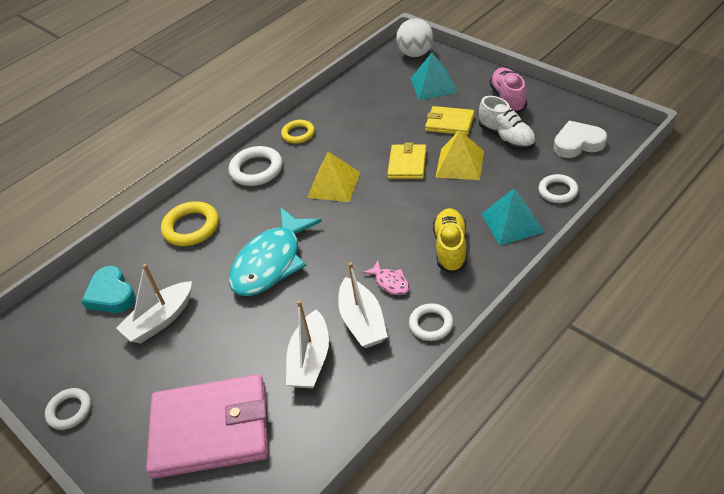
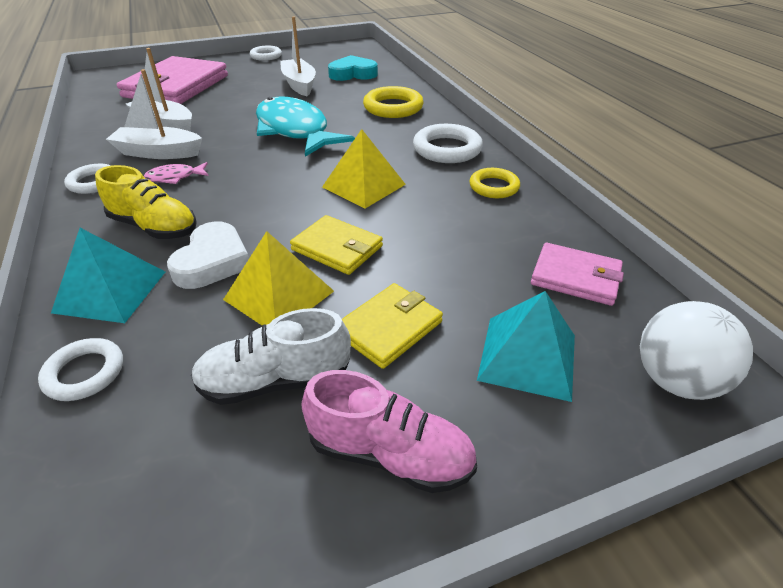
camera: 110 degrees right, 5 degrees down
white heart [554,121,607,158] -> white heart moved to [167,221,249,289]
none -> pink wallet [531,243,624,306]

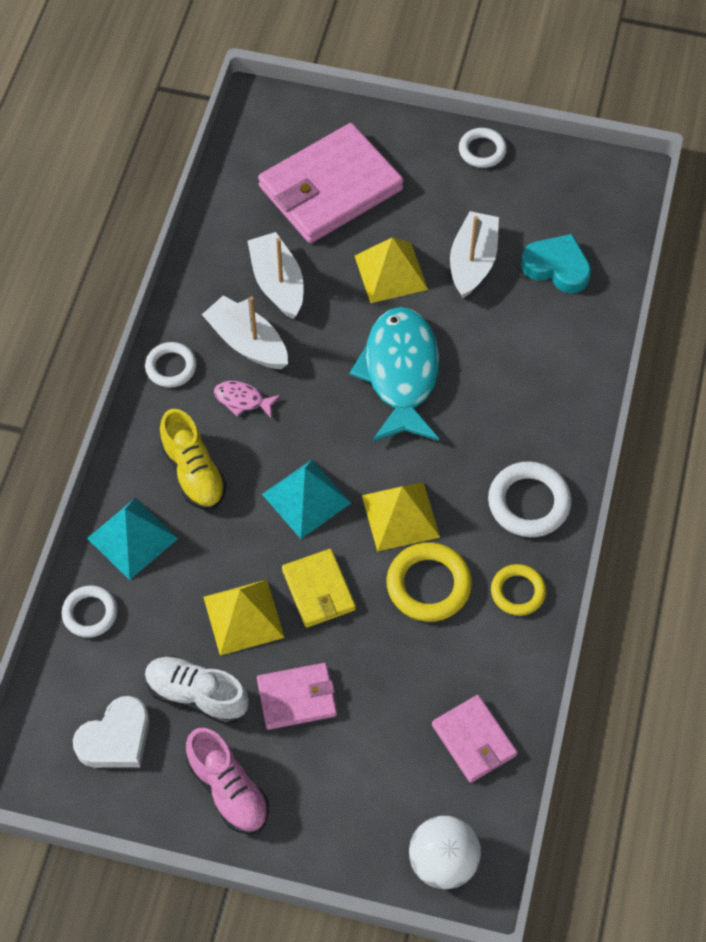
camera: 35 degrees right, 20 degrees up
white heart [167,221,249,289] -> white heart moved to [73,696,149,768]
yellow wallet [342,283,443,369] -> pink wallet [257,663,337,730]
yellow ring [363,86,424,118] -> yellow ring moved to [387,542,472,622]
turquoise pyramid [477,291,575,402] -> turquoise pyramid moved to [262,460,351,539]
none -> yellow pyramid [355,237,428,303]

